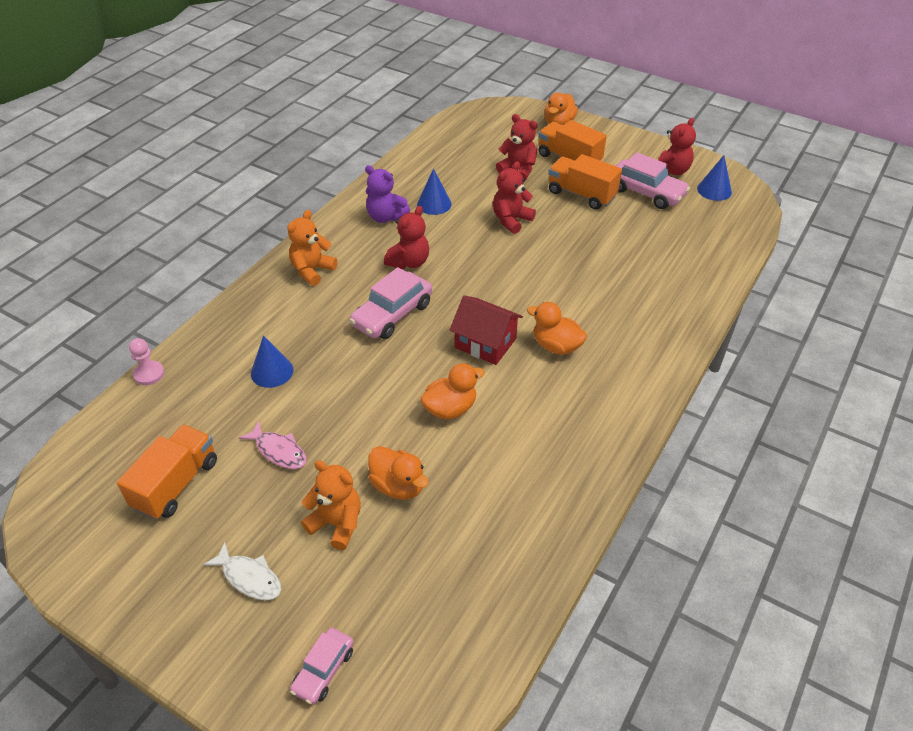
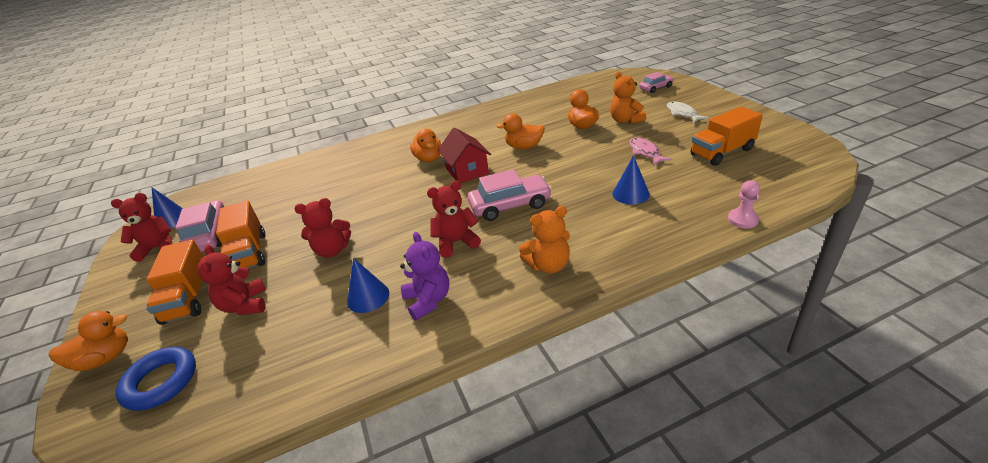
camera: 140 degrees left, 10 degrees down
none -> blue ring [116,347,196,411]

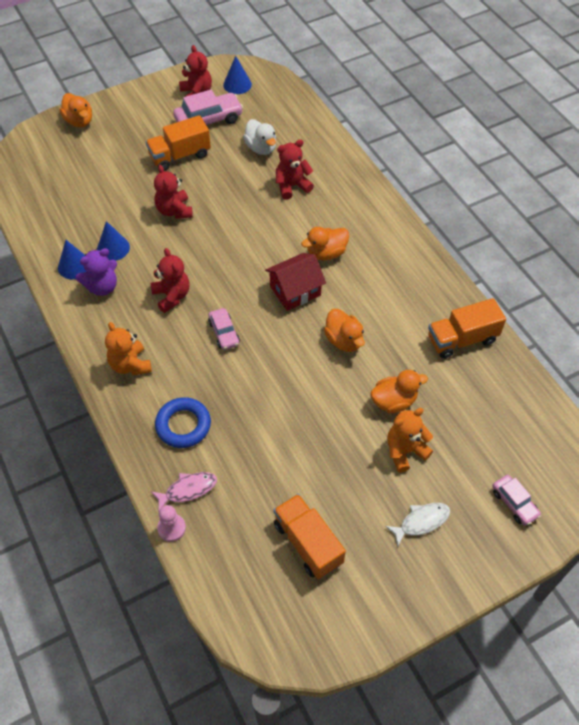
camera: 80 degrees right, 20 degrees up
blue ring [116,347,196,411] -> blue ring moved to [155,397,211,448]
orange truck [146,240,204,325] -> orange truck moved to [428,298,506,359]
red teddy bear [197,245,266,316] -> red teddy bear moved to [276,139,314,200]
pink car [468,169,552,221] -> pink car [208,308,240,350], size x0.59
orange duck [496,113,545,149] -> orange duck turned 150 degrees clockwise [324,309,365,352]
blue cone [612,155,650,204] -> blue cone moved to [58,240,86,279]
pink fish [630,137,672,165] -> pink fish moved to [151,472,217,512]
none -> white duck [243,119,276,155]

